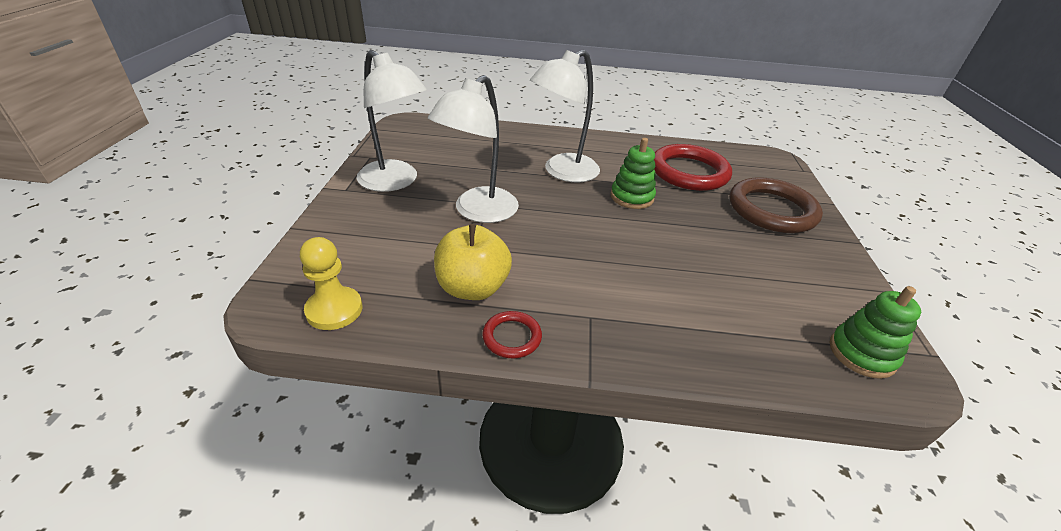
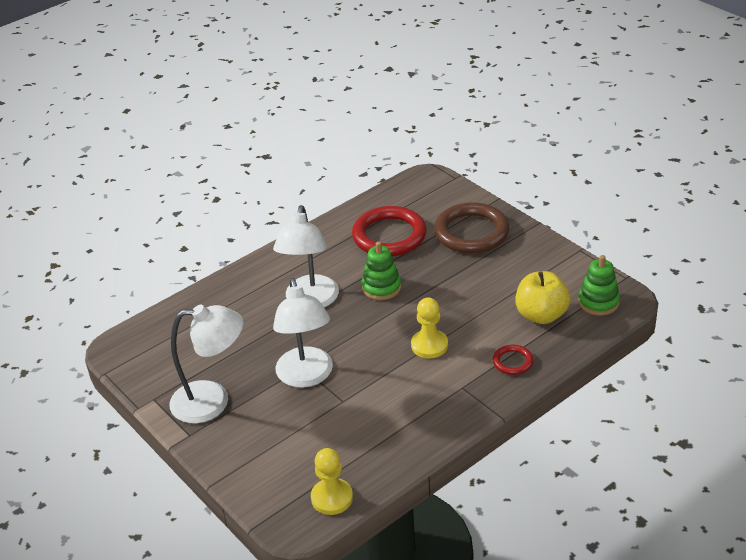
camera: 40 degrees left, 0 degrees up
yellow apple [434,224,512,300] -> yellow apple moved to [515,271,571,324]
red ring [482,311,542,358] -> red ring moved to [493,345,533,375]
none -> yellow pawn [411,298,448,358]

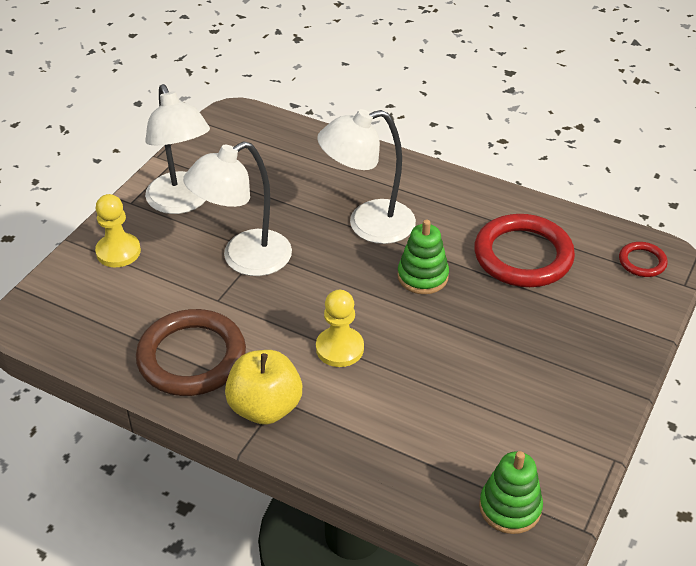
camera: 65 degrees right, 5 degrees up
yellow pawn [311,448,353,515] -> yellow pawn moved to [95,194,141,267]
brown ring [434,202,509,253] -> brown ring moved to [136,309,246,396]
red ring [493,345,533,375] -> red ring moved to [619,242,668,277]
yellow apple [515,271,571,324] -> yellow apple moved to [225,350,302,425]

